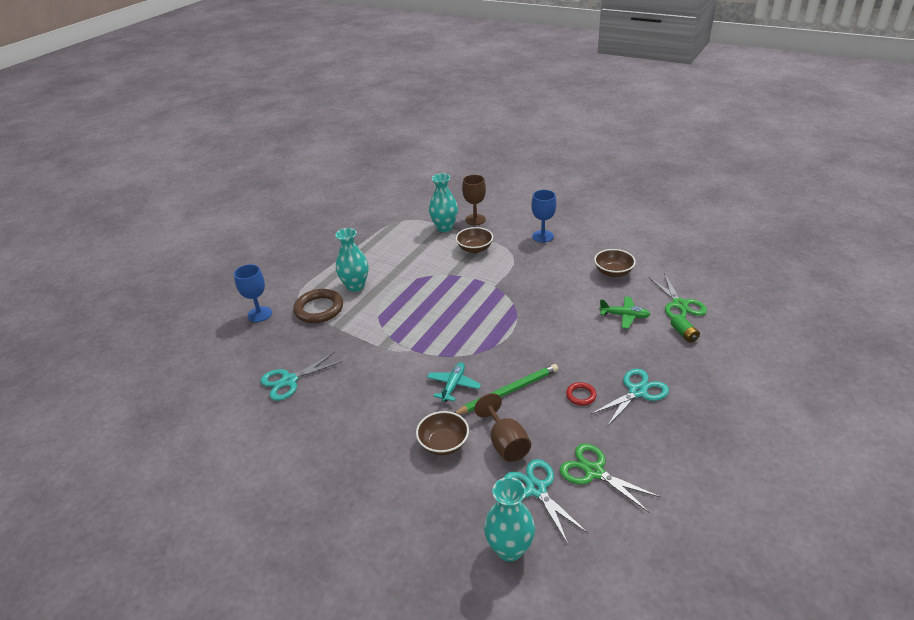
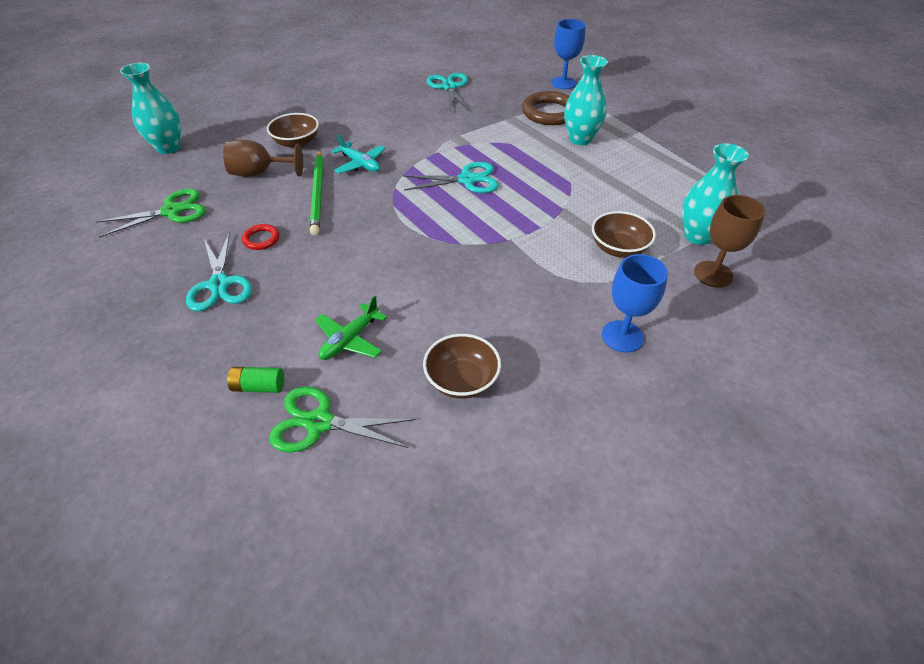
camera: 110 degrees right, 10 degrees up
turquoise scissors [503,459,588,544] -> turquoise scissors moved to [403,162,499,193]

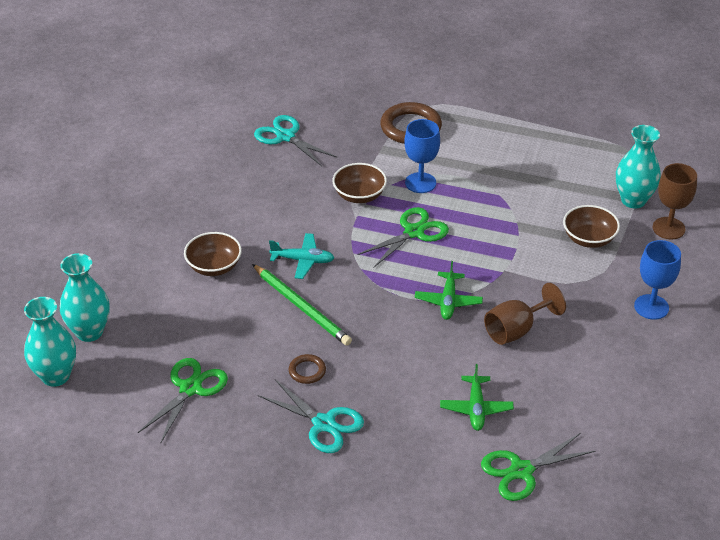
camera: 35 degrees left, 5 degrees down
brown goblet [223,140,303,177] -> brown goblet moved to [484,283,566,345]
green battery [227,367,284,393] -> none
red ring [242,224,279,250] -> brown ring [289,354,326,384]
turquoise scissors [403,162,499,193] -> green scissors [358,207,449,267]
brown bowl [423,334,501,399] -> brown bowl moved to [333,163,387,203]
blue goblet [551,19,585,89] -> blue goblet moved to [404,119,440,193]
turquoise vase [564,55,608,145] -> turquoise vase moved to [24,297,76,387]
none -> green plane [415,261,483,320]

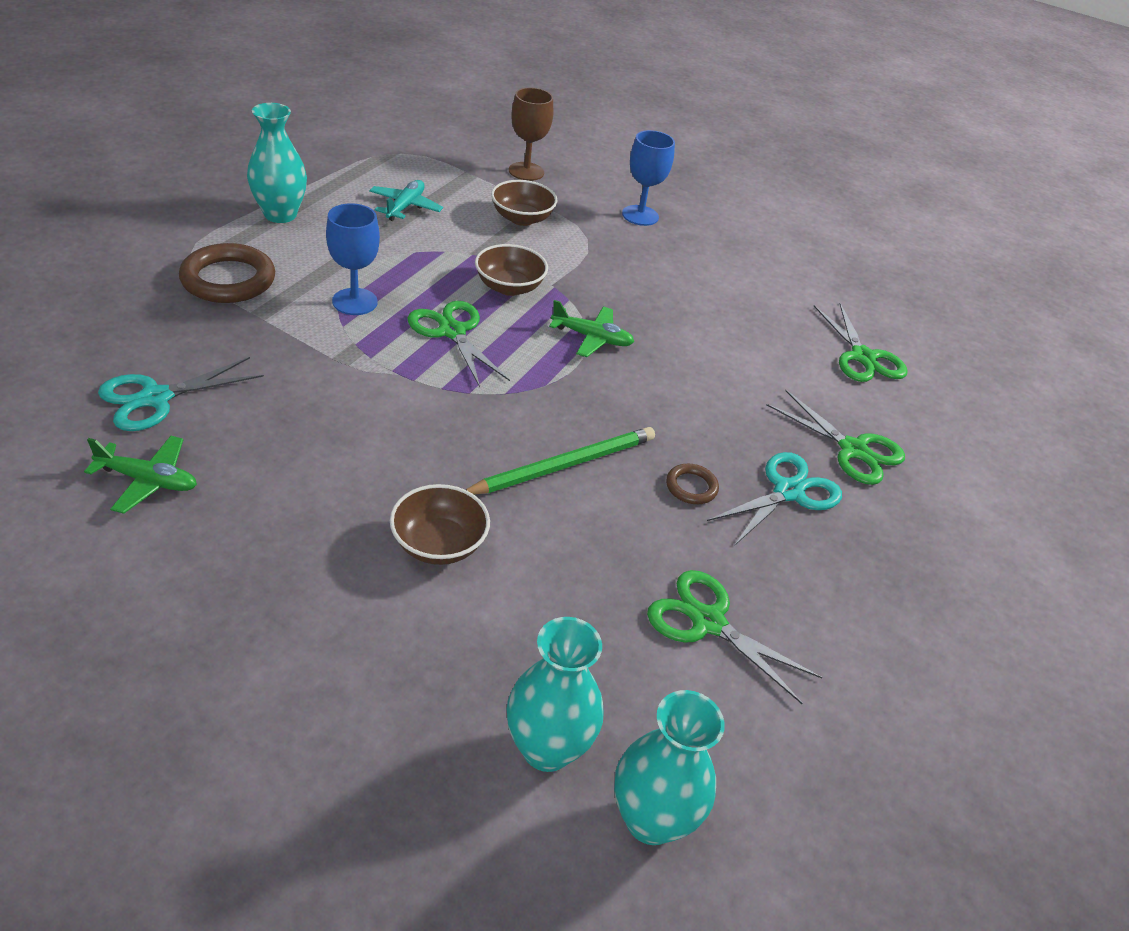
camera: 85 degrees left, 0 degrees up
turquoise plane [269,233,334,279] -> turquoise plane moved to [369,180,443,221]
brown bowl [333,163,387,203] -> brown bowl moved to [475,244,548,296]
green plane [440,364,514,431] -> green plane moved to [84,436,197,514]
brown goblet [484,283,566,345] -> none
turquoise vase [616,125,661,208] -> turquoise vase moved to [247,103,307,223]
none -> green scissors [766,390,905,485]

